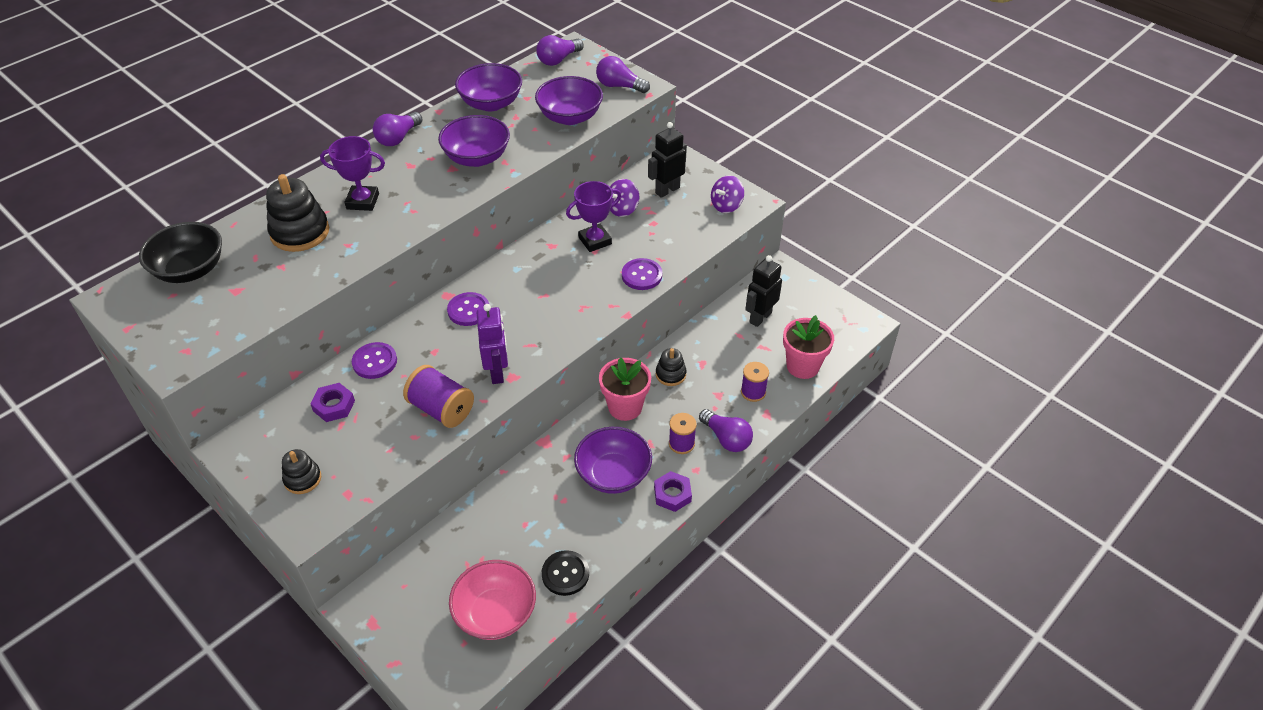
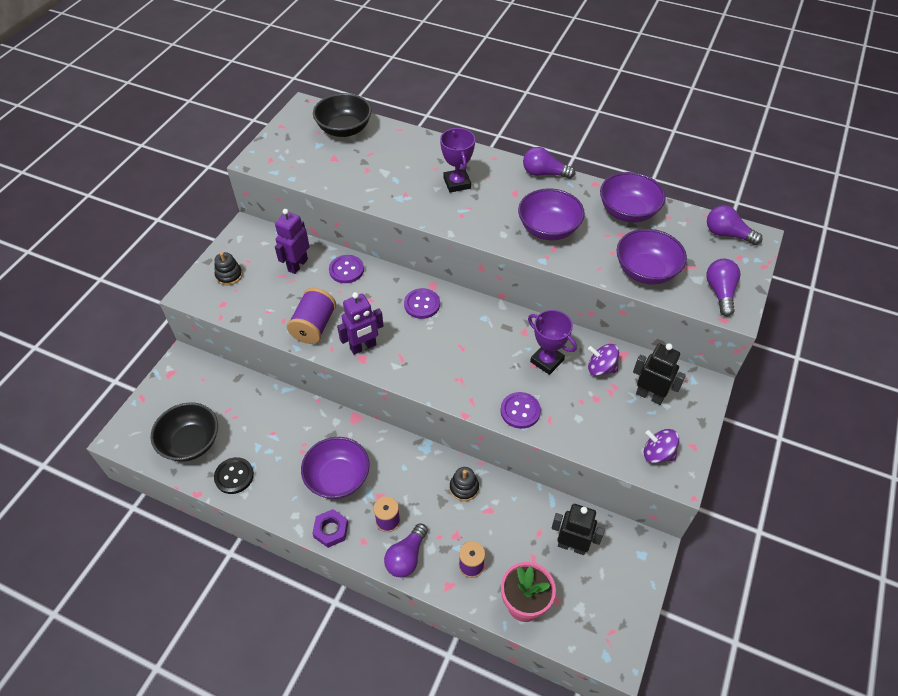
camera: 70 degrees right, 5 degrees up
black stacking toy [266,174,329,252] -> none
purple nut [310,383,355,422] -> purple robot [275,209,310,274]
pink bowl [449,560,536,640] -> black bowl [151,403,218,462]
pink flower pot [599,358,651,421] -> none

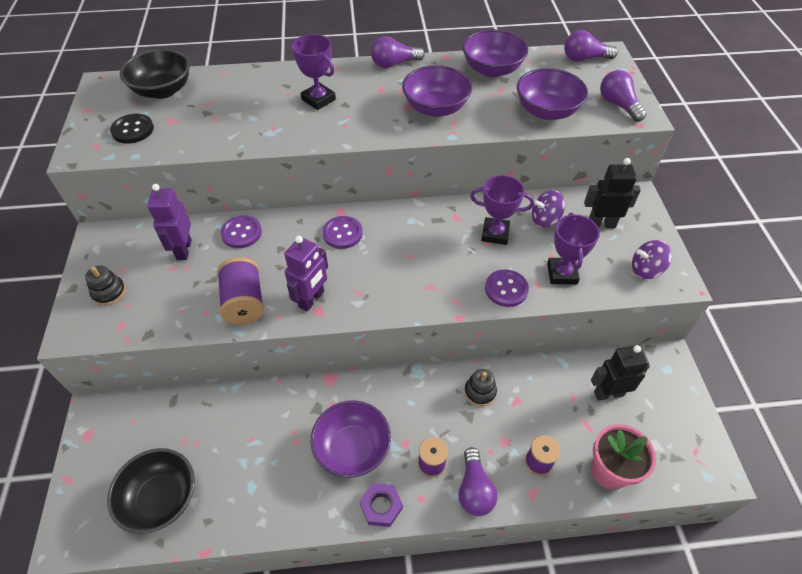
camera: 30 degrees left, 0 degrees up
black button [214,457,254,494] -> black button moved to [110,114,154,144]
none -> purple trophy [547,213,600,284]

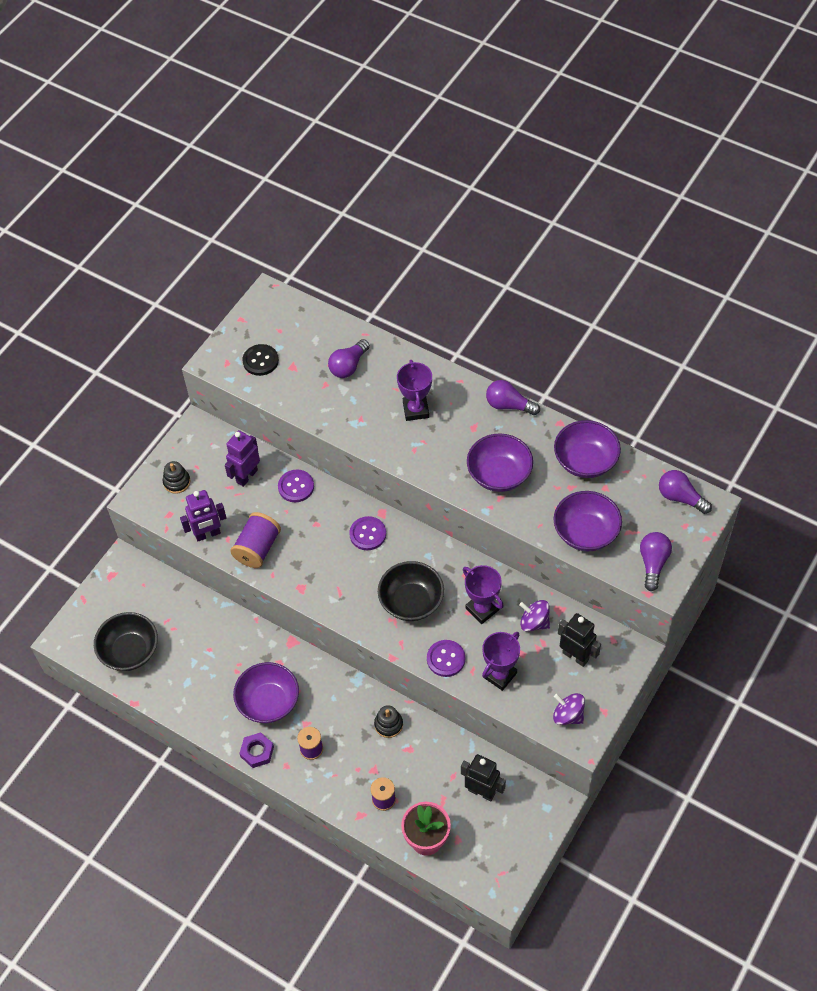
camera: 40 degrees right, 5 degrees up
black bowl [120,49,190,99] -> black bowl moved to [378,561,444,621]
purple robot [284,236,328,311] -> purple robot moved to [180,490,226,541]
purple light bulb [458,447,497,516] -> purple light bulb moved to [328,339,370,378]

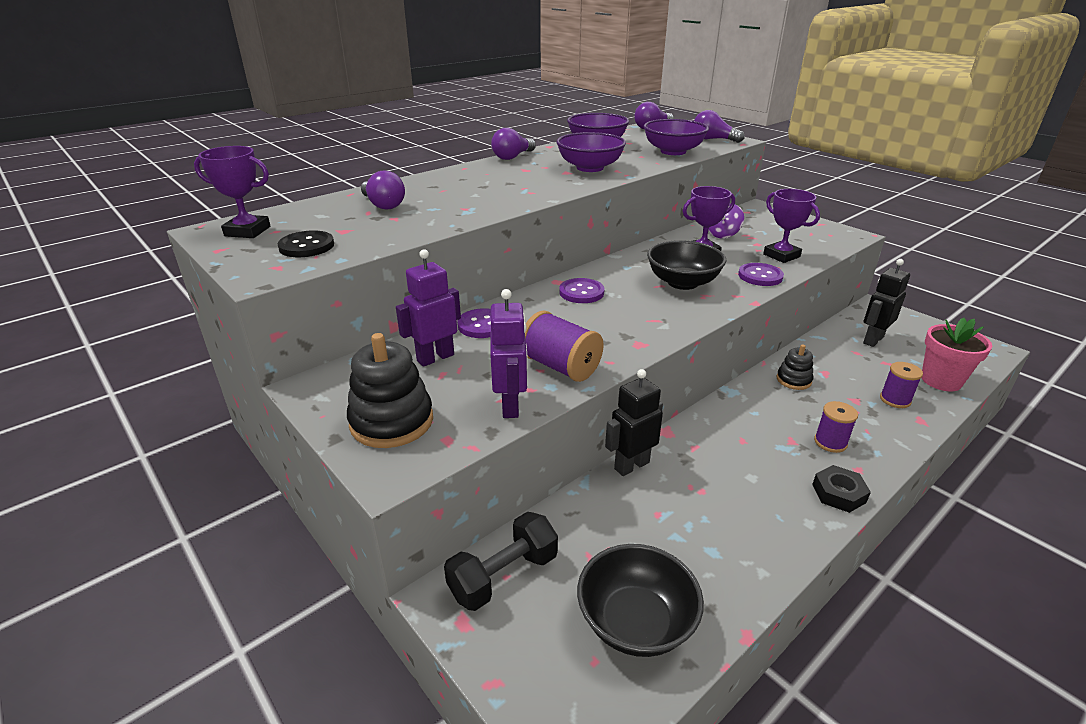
camera: 75 degrees left, 25 degrees down
black stacking toy [163,461,191,494] -> black stacking toy [347,333,433,448], size x1.76
purple robot [225,430,260,487] -> purple robot turned 90 degrees clockwise [396,249,461,367]
purple bowl [233,662,299,723] -> none
purple nut [239,732,274,768] -> black nut [812,465,871,513]
purple trophy [397,360,432,421] -> purple trophy moved to [194,146,270,238]
purple spinning top [553,693,585,725] -> none
black robot [558,613,601,667] -> black robot moved to [605,369,663,476]
none -> black dumbbell [444,512,558,611]

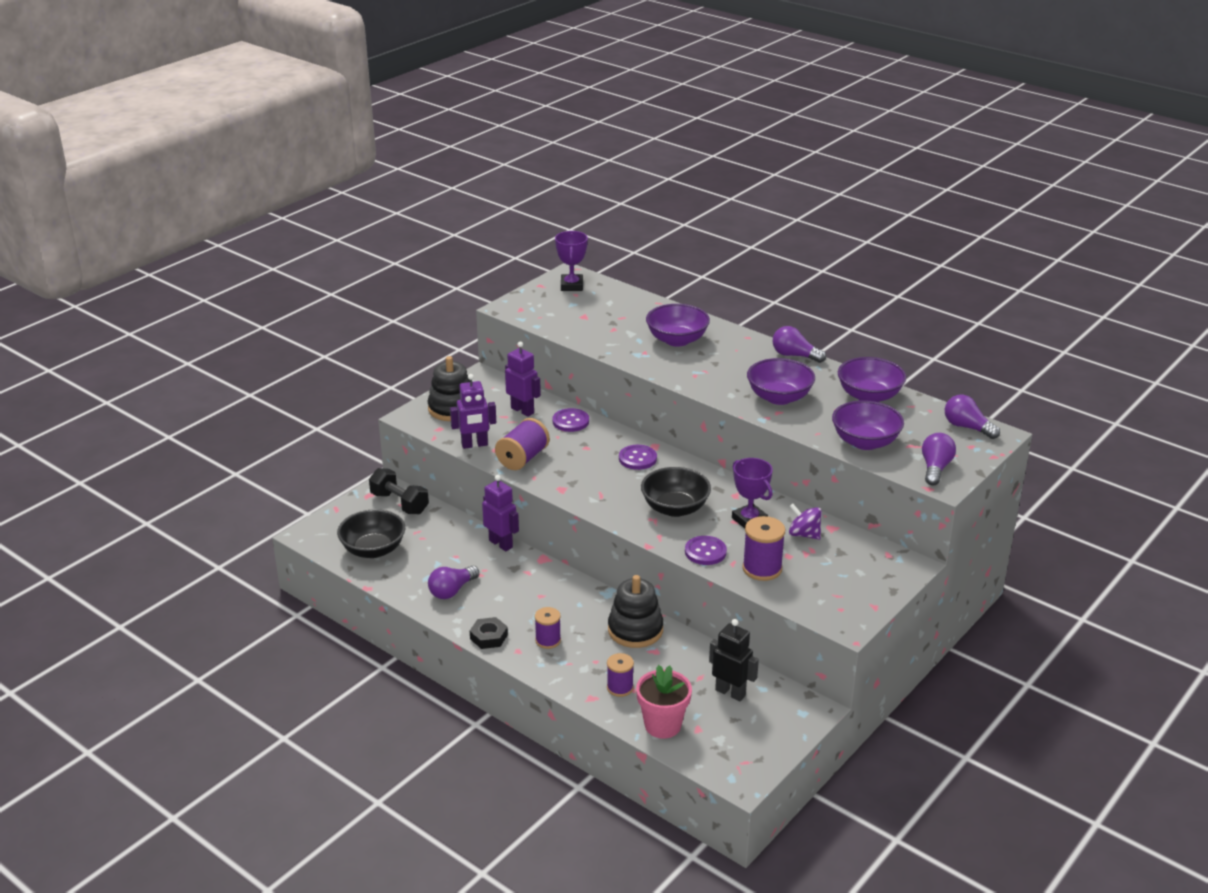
camera: 80 degrees right, 0 degrees up
black button [278,230,334,257] -> none
purple light bulb [361,171,405,209] -> purple light bulb moved to [428,566,479,599]
black robot [605,369,663,476] -> purple robot [482,475,519,551]
purple trophy [763,189,820,263] -> purple spool [743,516,785,581]
black stacking toy [776,344,813,390] -> black stacking toy [608,575,664,648], size x1.76
none -> purple bowl [646,304,710,347]

